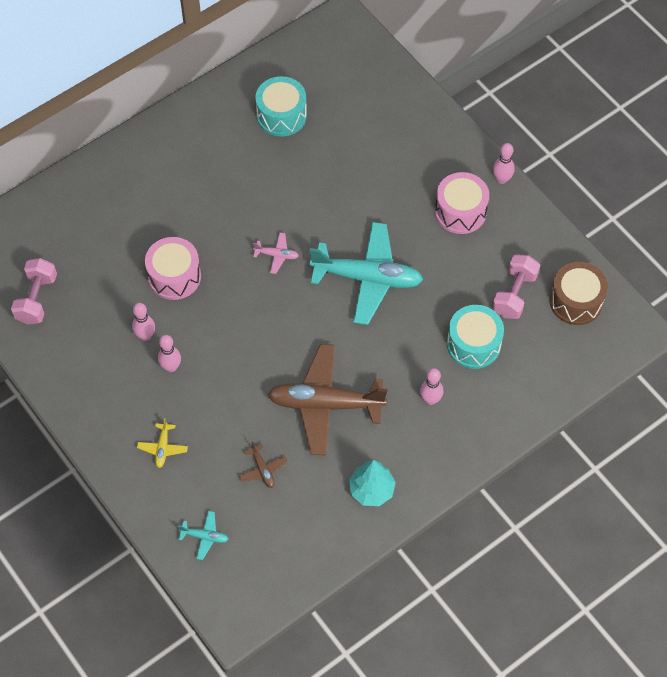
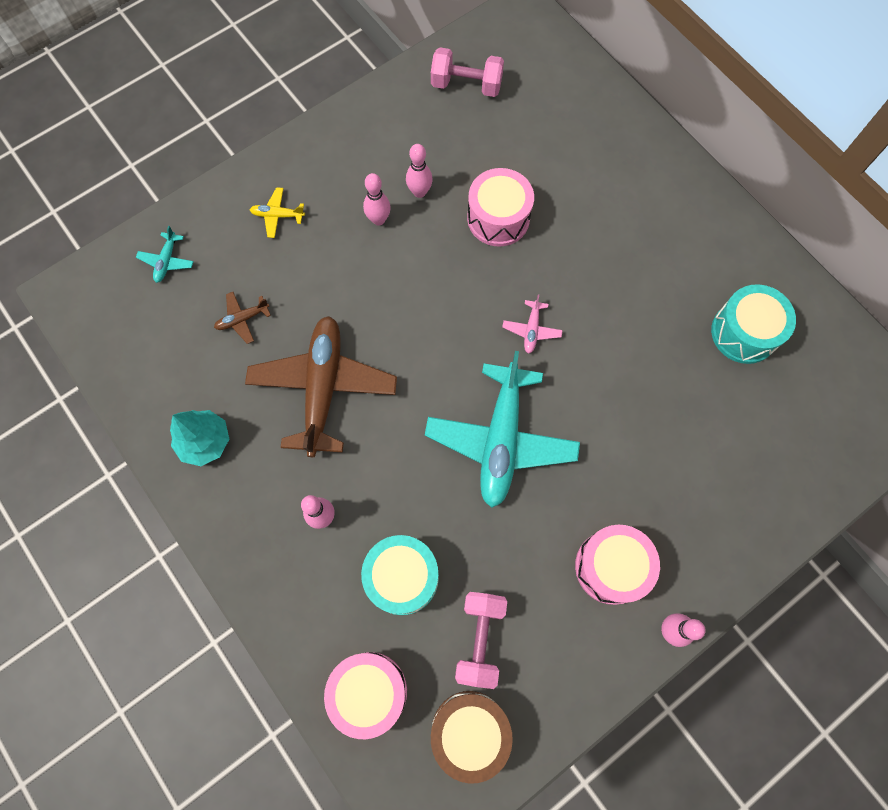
camera: 90 degrees right, 10 degrees up
pink dumbbell [492,254,540,319] -> pink dumbbell turned 75 degrees clockwise [455,592,507,689]
none -> pink drum [324,652,407,739]

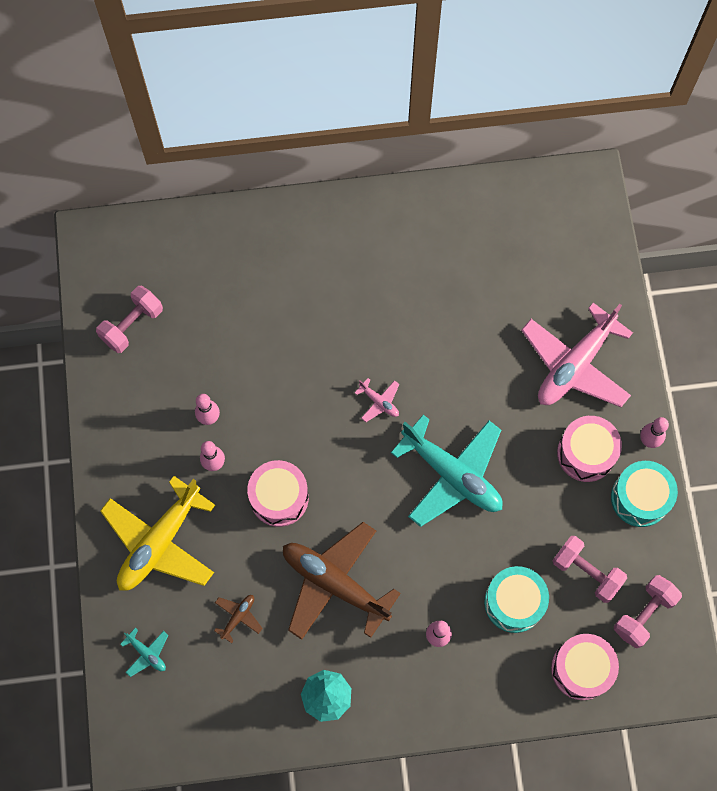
camera: 60 degrees left, 0 degrees up
brown plane [214,292,271,344] -> brown plane turned 150 degrees counterclockwise [214,595,263,643]
yellow plane [250,187,305,238] -> yellow plane [100,476,215,591], size x2.43
brown drum [431,691,513,784] -> pink dumbbell [614,575,682,648]
pink drum [467,168,534,247] -> pink drum moved to [247,460,309,527]
turquoise drum [711,284,796,364] -> turquoise drum moved to [611,461,678,527]
none -> pink plane [521,303,633,407]

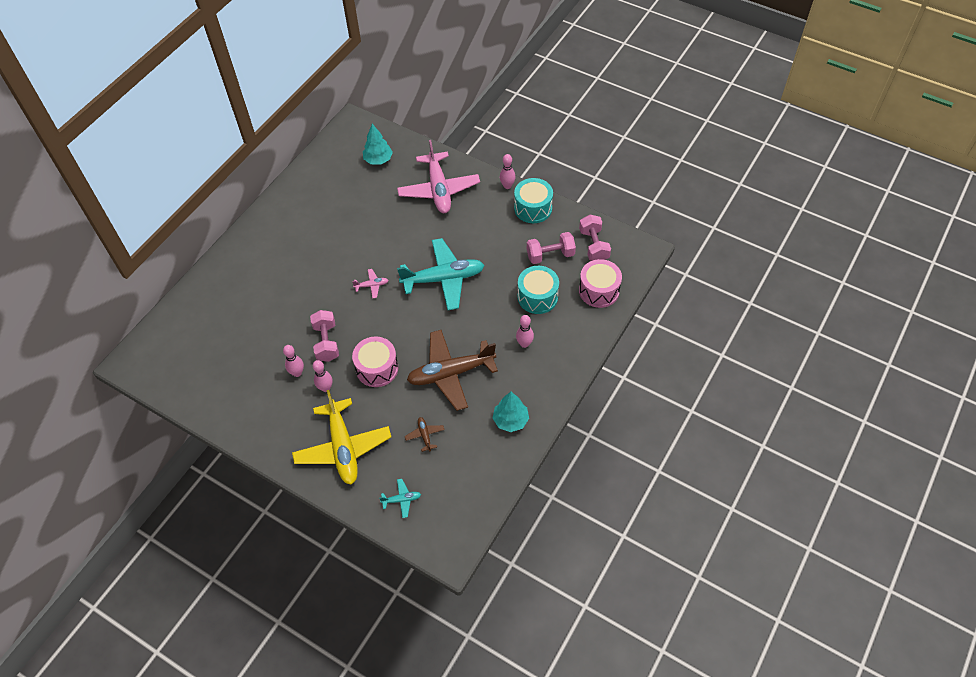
camera: 50 degrees left, 15 degrees down
pink dumbbell [96,286,163,353] -> pink dumbbell moved to [310,310,339,362]
pink drum [557,416,622,482] -> none
none -> turquoise tree [363,124,393,165]

